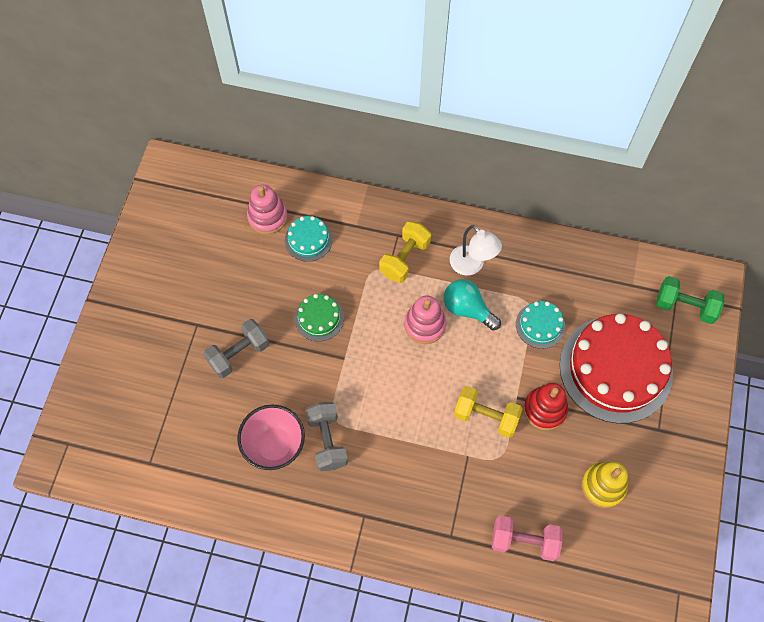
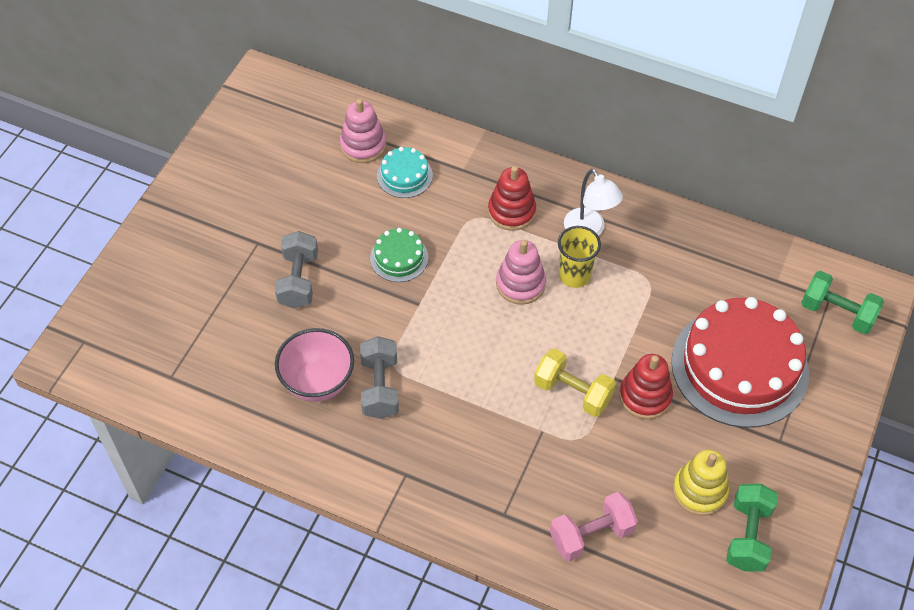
camera: 10 degrees right, 10 degrees down
grey dumbbell [203,319,269,378] -> grey dumbbell turned 60 degrees counterclockwise [275,231,318,309]
yellow dumbbell [379,221,431,283] -> red stacking toy [488,166,536,231]
turquoise light bulb [444,279,501,330] -> yellow cup [558,226,601,288]
pink dumbbell [492,516,562,561] -> pink dumbbell turned 45 degrees counterclockwise [550,492,638,561]
turquoise cake [516,301,565,349] -> none
none -> green dumbbell [726,484,778,572]

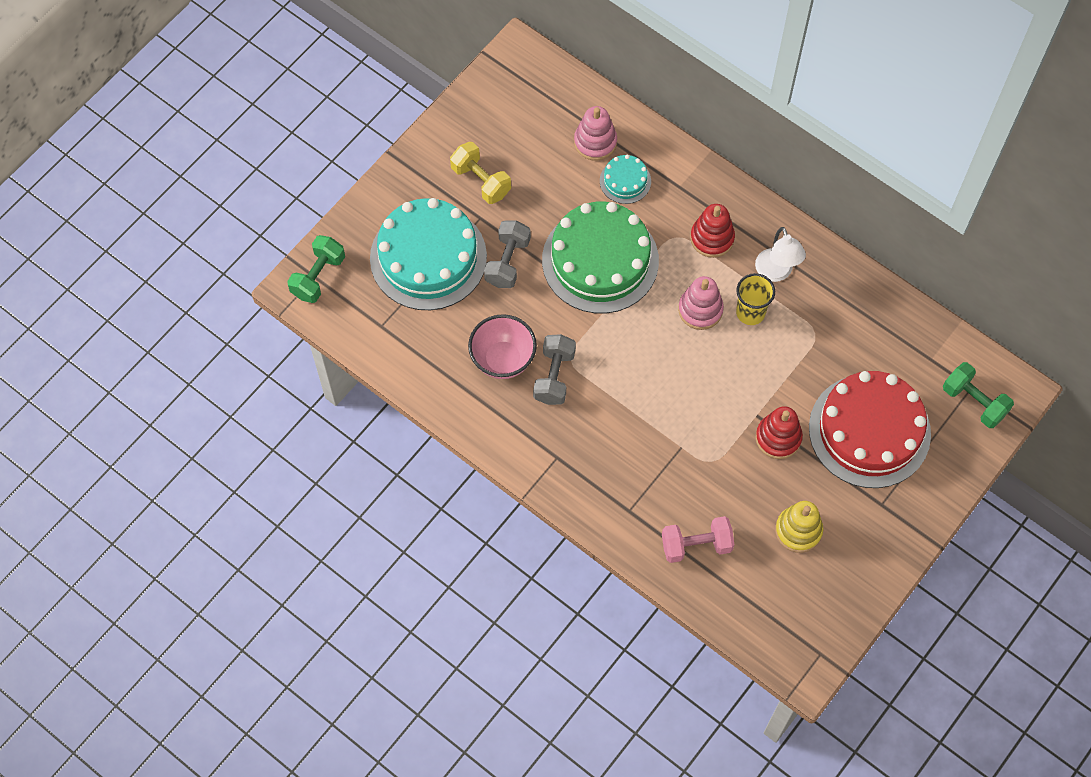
camera: 15 degrees right, 10 degrees up
green cake [370,228,428,282] -> green cake [542,202,659,313], size x2.22
yellow dumbbell [534,348,616,417] -> yellow dumbbell moved to [450,142,511,204]
green dumbbell [726,484,778,572] -> green dumbbell moved to [287,235,345,303]
none -> turquoise cake [370,198,487,310]

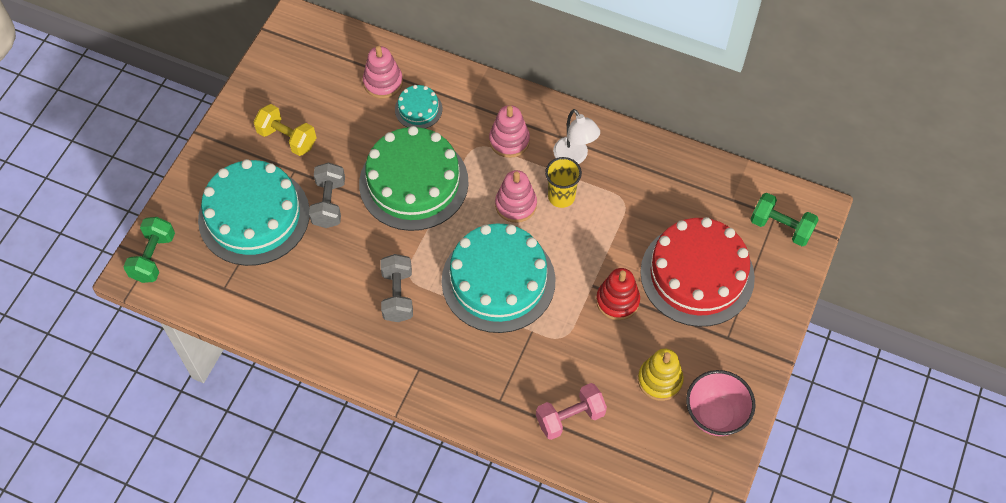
camera: 15 degrees left, 5 degrees down
pink bowl [468,314,537,379] -> pink bowl moved to [686,370,755,436]
red stacking toy [690,204,735,258] -> pink stacking toy [489,105,530,158]
none -> turquoise cake [442,223,555,333]

